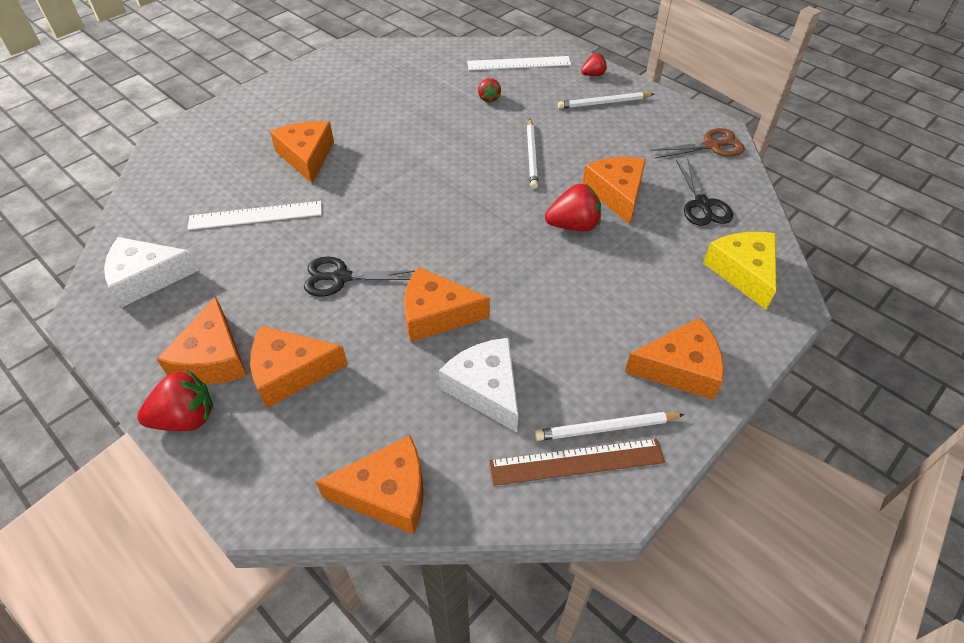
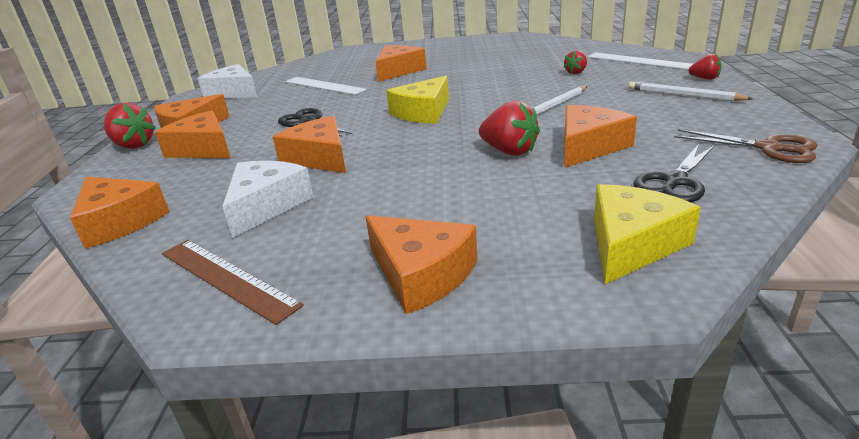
camera: 50 degrees right, 20 degrees down
white pencil [534,412,685,441] -> none
none -> yellow cheese [386,76,449,124]

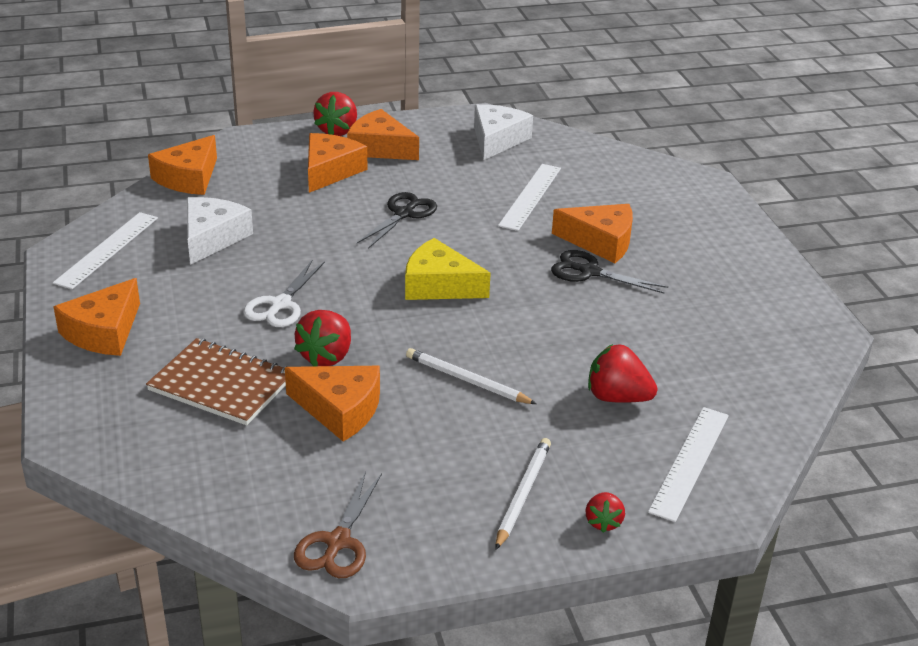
camera: 70 degrees right, 5 degrees up
brown ruler [162,240,304,325] -> white ruler [53,212,158,289]
white cheese [222,161,314,238] -> white cheese turned 75 degrees counterclockwise [187,197,253,265]
orange cheese [273,116,346,173] -> none
red strawberry [564,50,587,74] -> red strawberry [588,344,658,403], size x1.70
yellow cheese [594,184,701,284] -> none
black scissors [633,144,715,202] -> black scissors moved to [551,250,668,294]
none -> brown notebook [146,338,287,425]
none -> white scissors [243,259,325,327]

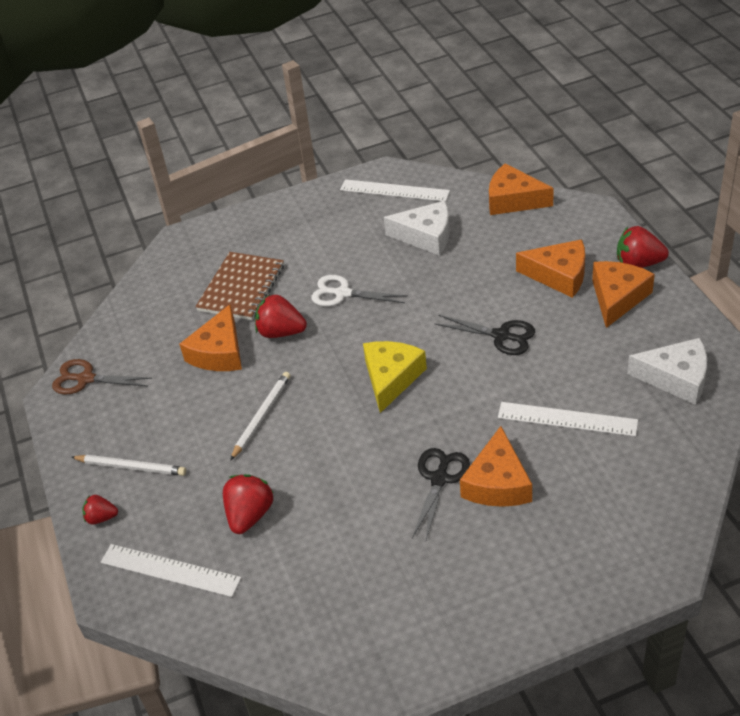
camera: 90 degrees right, 10 degrees up
orange cheese [54,278,140,356] -> none

